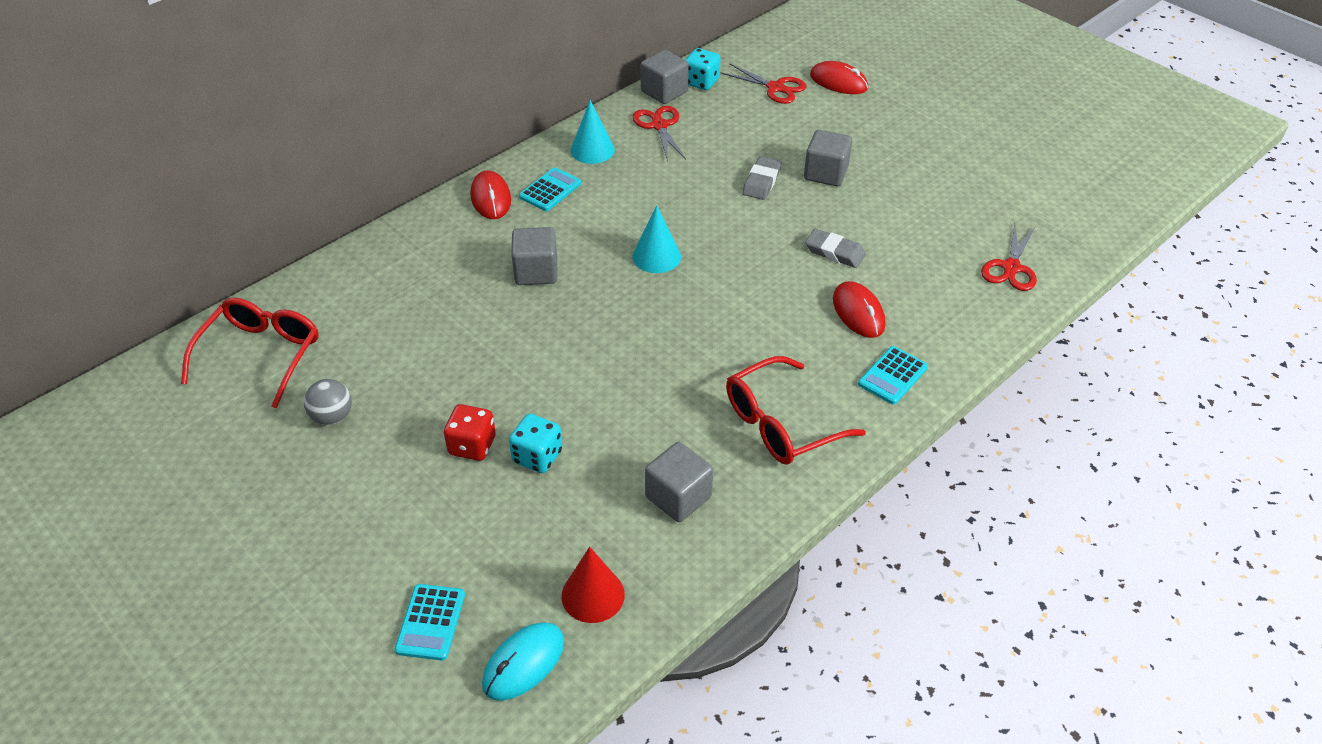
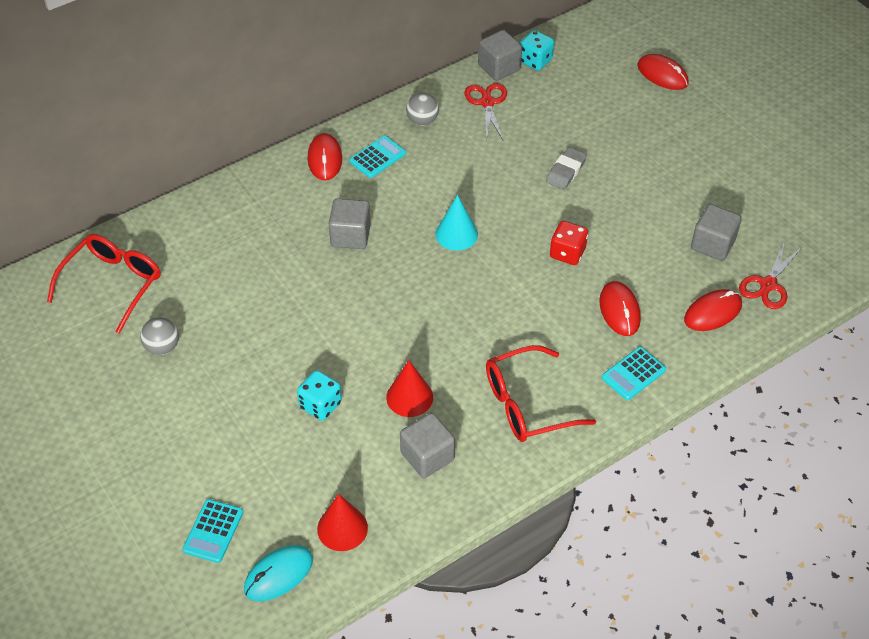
camera: 10 degrees right, 5 degrees up
red dice [444,404,496,461] -> red dice moved to [550,221,588,265]
turquoise cone [571,100,615,164] -> grey ball [406,93,439,126]
red scissors [721,63,806,104] -> none
grey cube [804,130,852,186] -> grey cube moved to [691,204,742,261]
grey eraser [805,229,866,268] -> none
none -> red cone [386,360,433,417]
none -> red mouse [684,289,742,331]

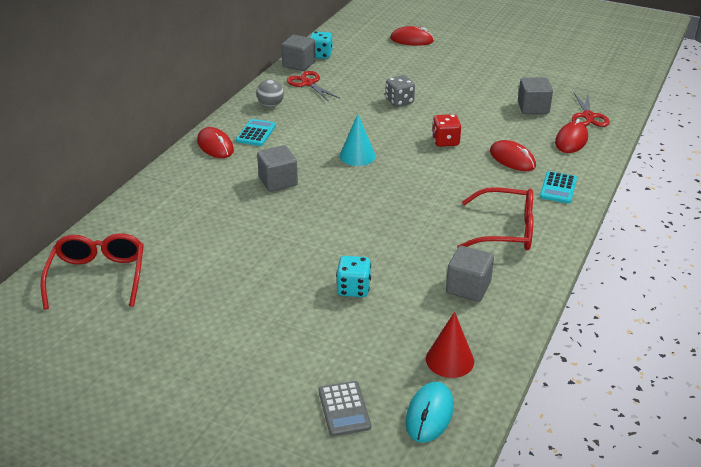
camera: 30 degrees left, 15 degrees down
grey ball [140,317,179,355] -> none
turquoise calculator [183,499,243,563] -> grey calculator [319,381,371,436]
red cone [386,360,433,417] -> none
red glasses [486,345,596,442] -> red glasses turned 120 degrees counterclockwise [457,187,533,250]
grey eraser [546,147,587,190] -> grey dice [385,75,415,107]

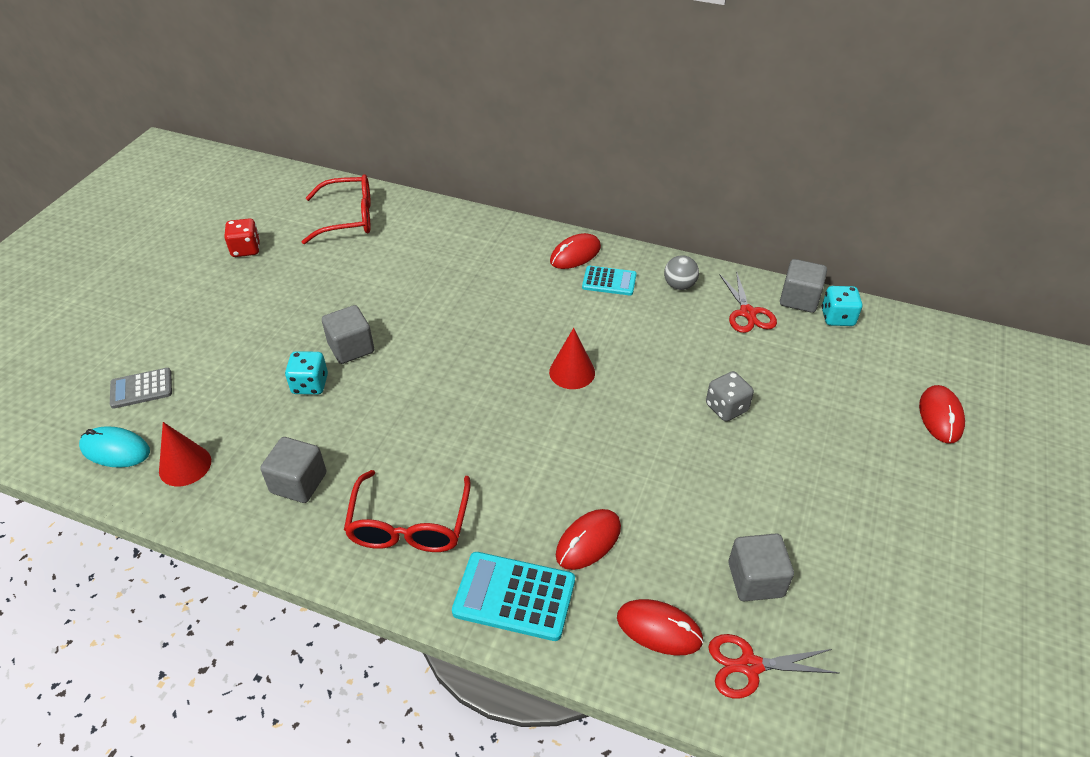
camera: 85 degrees right, 10 degrees up
grey cube [257,145,298,192] -> grey cube moved to [322,305,374,364]
red scissors [287,71,340,102] -> red scissors turned 120 degrees clockwise [719,271,777,333]
turquoise cone [340,114,376,166] -> red cone [549,328,595,389]
red dice [432,114,461,147] -> red dice moved to [224,218,260,257]
turquoise calculator [540,171,577,204] -> turquoise calculator [452,552,575,641], size x1.57

